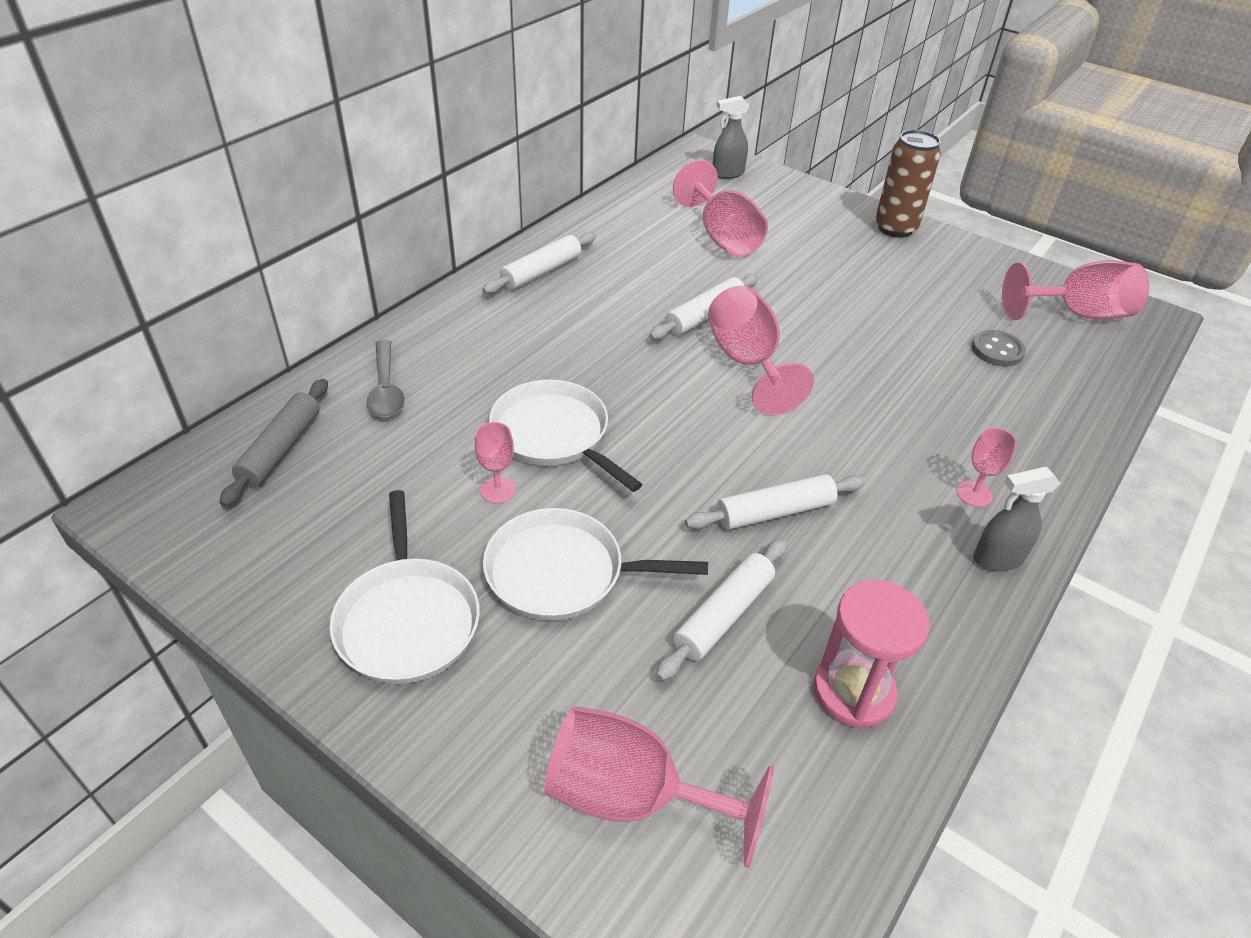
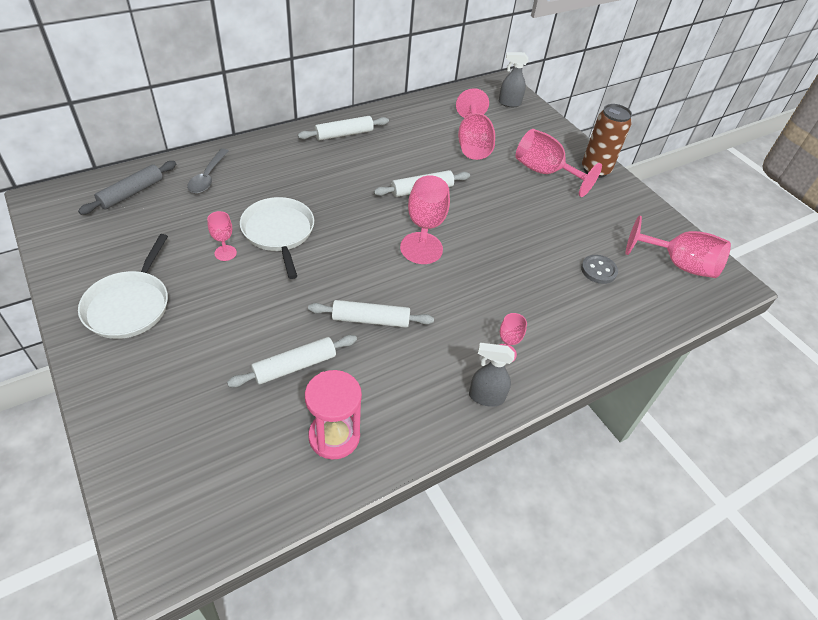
camera: 20 degrees right, 5 degrees up
white pan [483,508,708,621] -> none
pink goblet [544,706,774,868] -> pink goblet moved to [516,129,602,197]

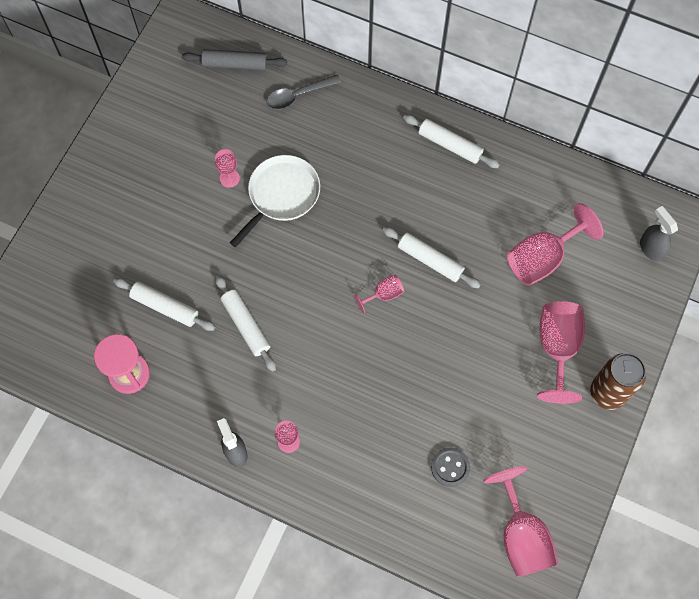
camera: 60 degrees right, 20 degrees up
white pan [78,234,168,339] -> none
pink goblet [400,175,450,264] -> pink goblet [354,275,404,313], size x0.51

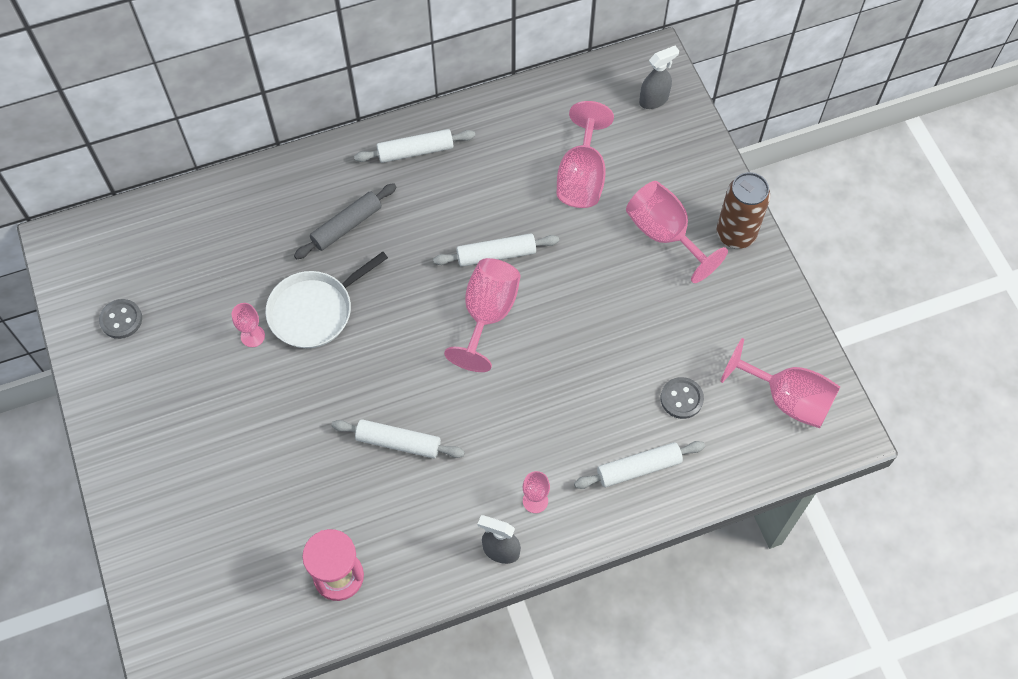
camera: 45 degrees left, 5 degrees down
white rolling pin [113,278,215,331] -> white rolling pin moved to [574,441,705,489]
grey rolling pin [182,49,287,70] -> grey rolling pin moved to [294,183,396,259]
white pan [230,155,320,247] -> white pan turned 120 degrees counterclockwise [266,252,388,348]
grey spoon [266,75,341,109] -> none
pink goblet [354,275,404,313] -> pink goblet [444,258,520,372], size x1.98
grey spray bottle [640,206,678,261] -> grey spray bottle turned 135 degrees clockwise [639,46,679,109]
none -> grey button [99,299,142,339]

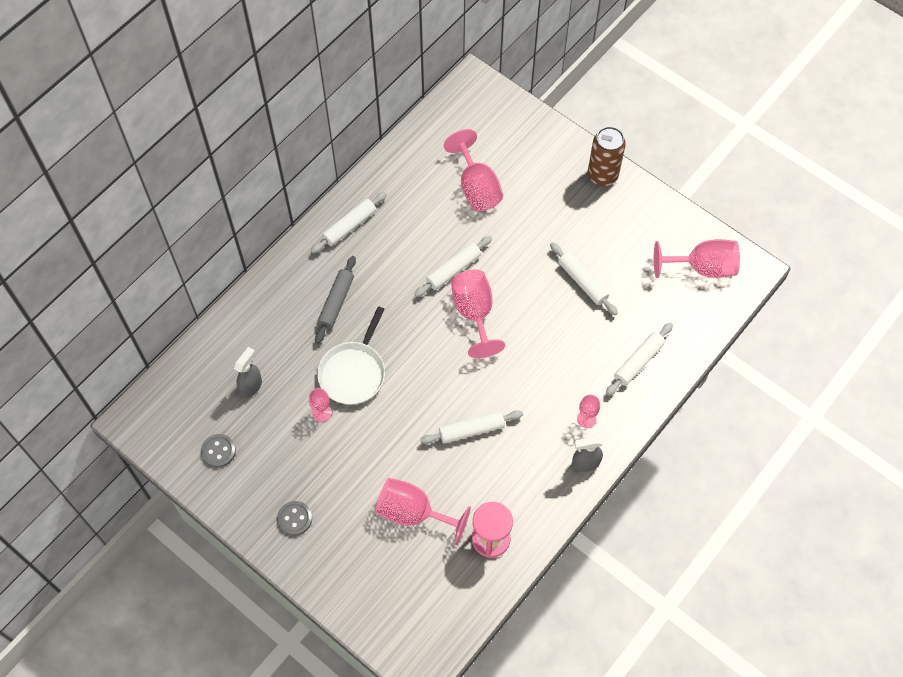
camera: 30 degrees left, 0 degrees up
pink goblet [626,181,728,283] -> pink goblet moved to [375,478,471,545]
grey spray bottle [639,46,679,109] -> grey spray bottle moved to [234,347,262,398]
grey button [661,377,704,419] -> grey button moved to [277,501,312,536]
none -> white rolling pin [550,242,618,315]

